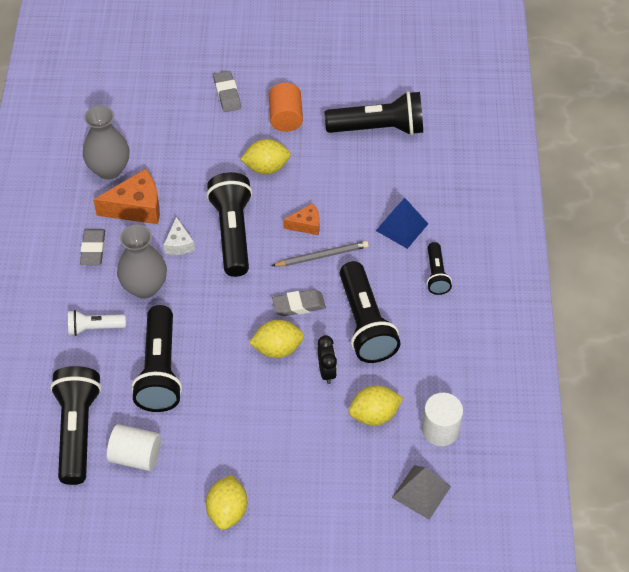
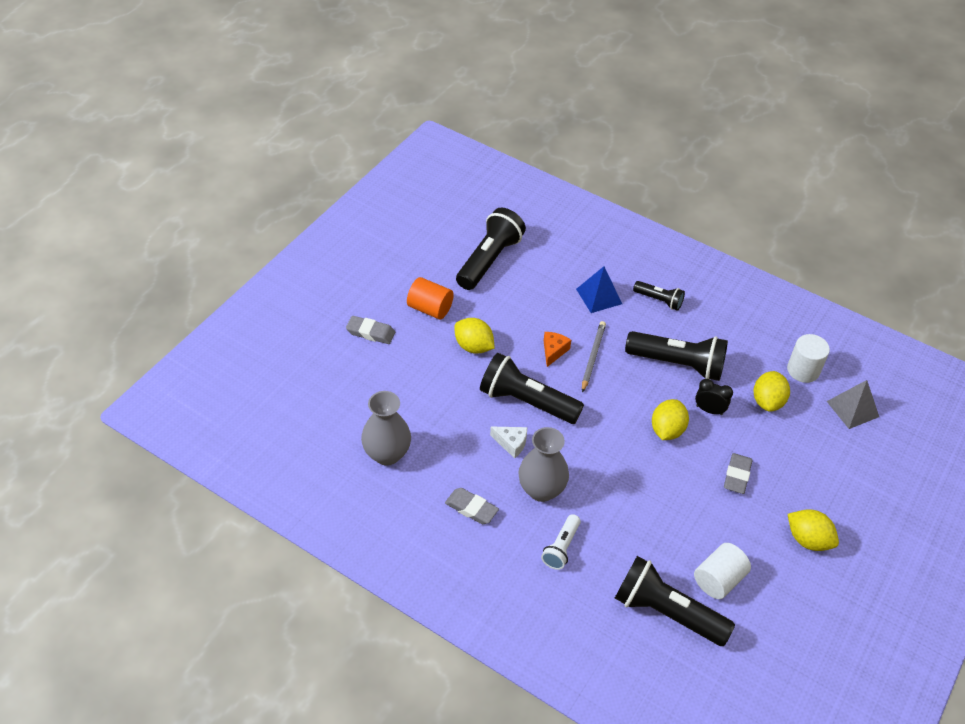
camera: 60 degrees left, 5 degrees down
orange cheese [93,169,160,224] -> none
black flashlight [131,305,182,412] -> none
yellow lemon [240,139,291,174] -> yellow lemon turned 75 degrees counterclockwise [454,318,495,354]
grey eraser [272,289,326,316] -> grey eraser moved to [724,453,753,494]

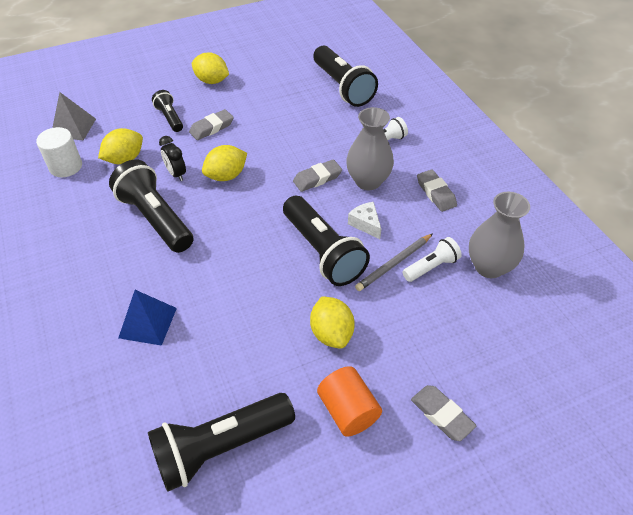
camera: 145 degrees left, 0 degrees up
orange cheese [544,332,571,367] -> none
grey pencil [582,321,606,393] -> grey pencil moved to [355,234,433,291]
black flashlight [633,281,685,311] -> black flashlight moved to [152,90,183,132]
white cylinder [694,543,751,599] -> none
yellow lemon [788,509,839,551] -> yellow lemon turned 45 degrees counterclockwise [192,52,229,84]
none -> grey eraser [293,159,342,192]
none -> white flashlight [403,237,462,282]

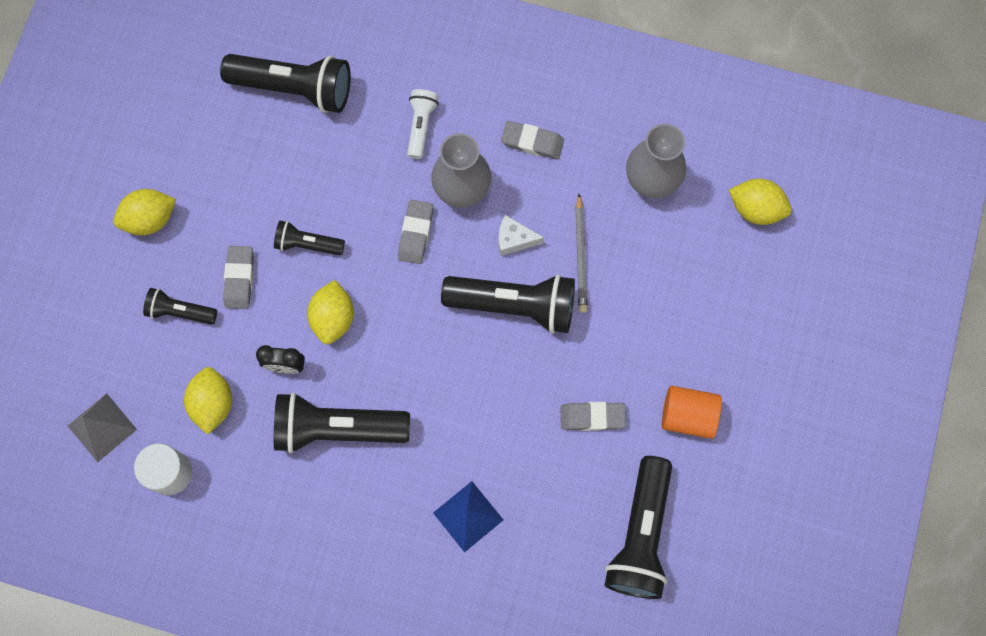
camera: 50 degrees left, 25 degrees up
yellow lemon [310,296,355,349] -> yellow lemon moved to [729,179,792,225]
white flashlight [403,237,462,282] -> none
grey eraser [411,385,476,441] -> grey eraser moved to [561,402,626,431]
none -> black flashlight [274,221,345,255]

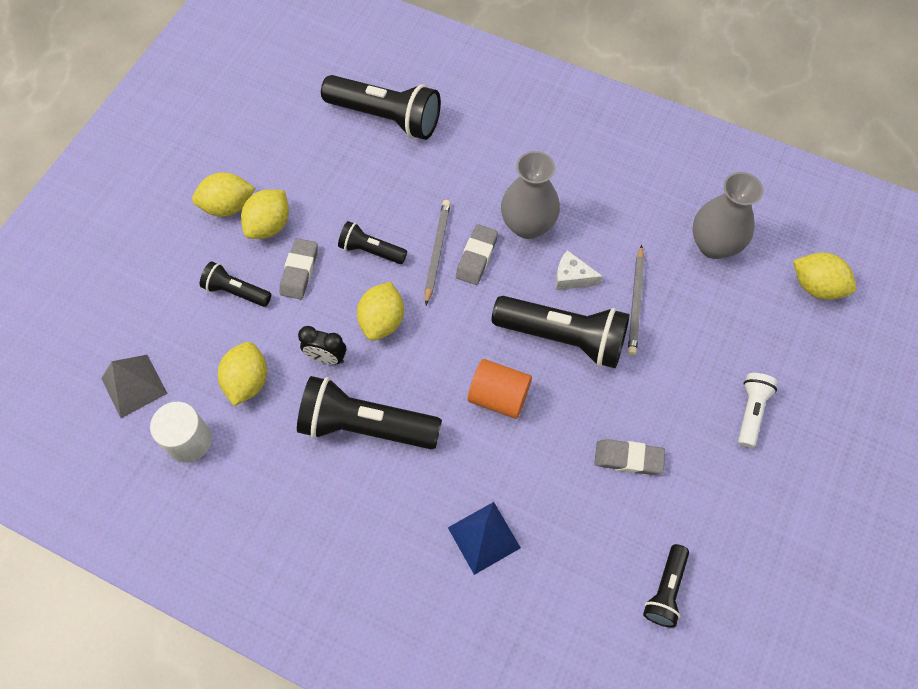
camera: 10 degrees right, 10 degrees down
white flashlight [407,89,439,159] -> white flashlight moved to [738,373,778,448]
grey eraser [501,121,564,160] -> none
black flashlight [605,456,672,599] -> black flashlight [643,544,689,628], size x0.53
orange cylinder [662,385,722,439] -> orange cylinder moved to [468,359,532,419]
none -> yellow lemon [241,190,289,239]
none -> grey pencil [425,200,451,305]

